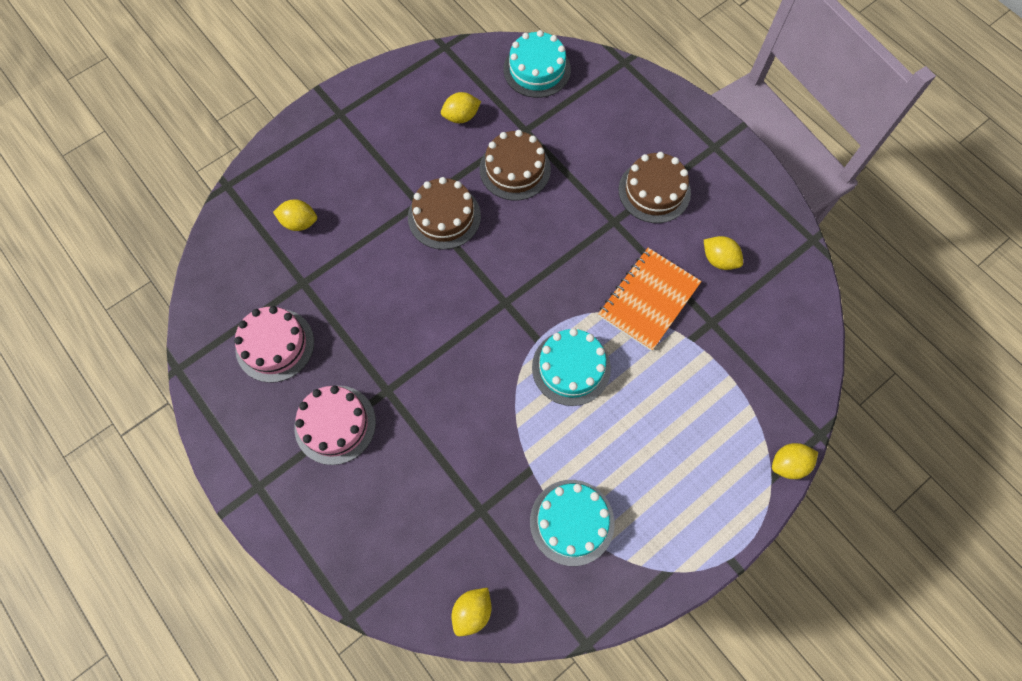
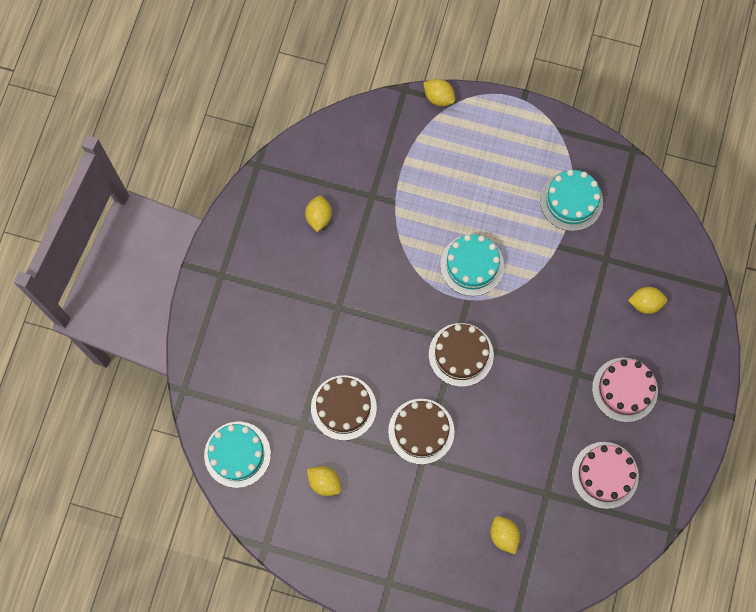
camera: 125 degrees left, 5 degrees up
yellow lemon [452,588,492,636] -> yellow lemon moved to [628,287,667,314]
orange notebook [598,248,702,351] -> none
brown cake [618,152,691,223] -> brown cake moved to [429,323,494,387]

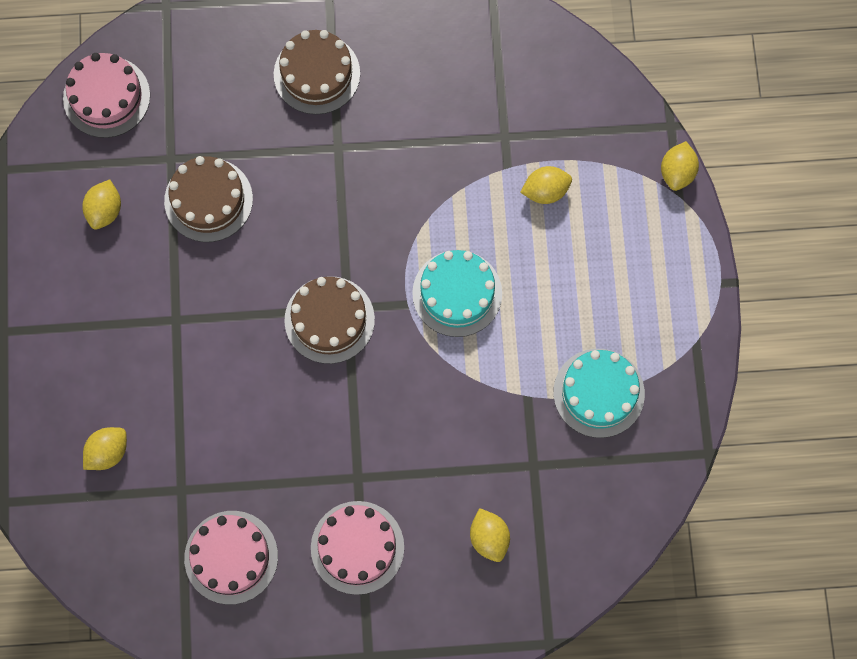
camera: 70 degrees right, 0 degrees up
turquoise cake [204,422,271,488] -> pink cake [63,53,150,138]
yellow lemon [305,195,332,232] -> yellow lemon moved to [520,166,572,204]
brown cake [388,399,455,464] -> brown cake moved to [274,30,360,115]

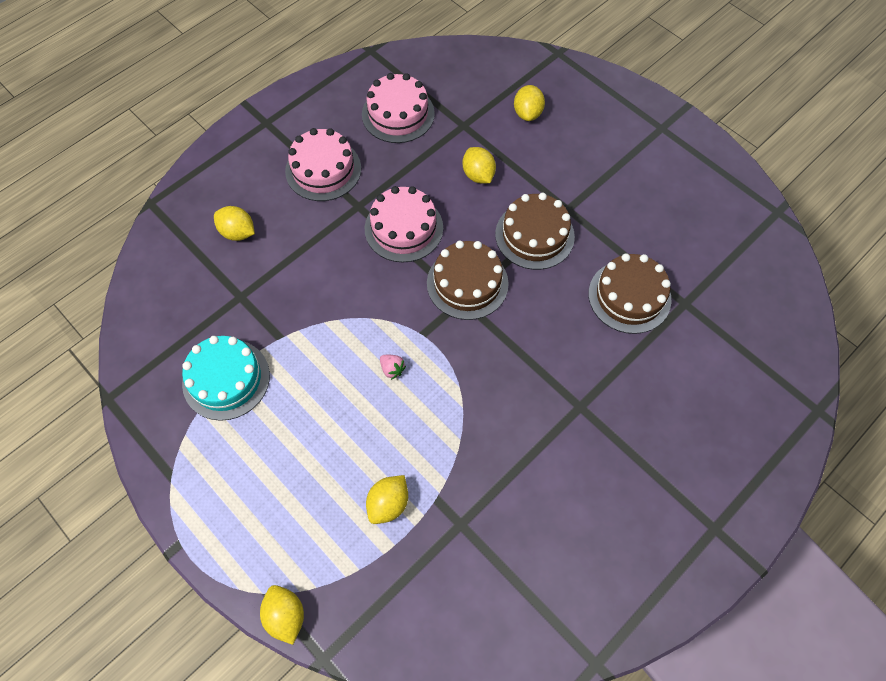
camera: 140 degrees right, 10 degrees down
pink cake [63,53,150,138] -> pink cake moved to [365,186,443,262]
yellow lemon [82,179,121,230] -> yellow lemon moved to [463,147,496,183]
brown cake [274,30,360,115] -> brown cake moved to [495,193,575,270]
turquoise cake [412,250,502,337] -> pink strawberry [380,355,406,380]

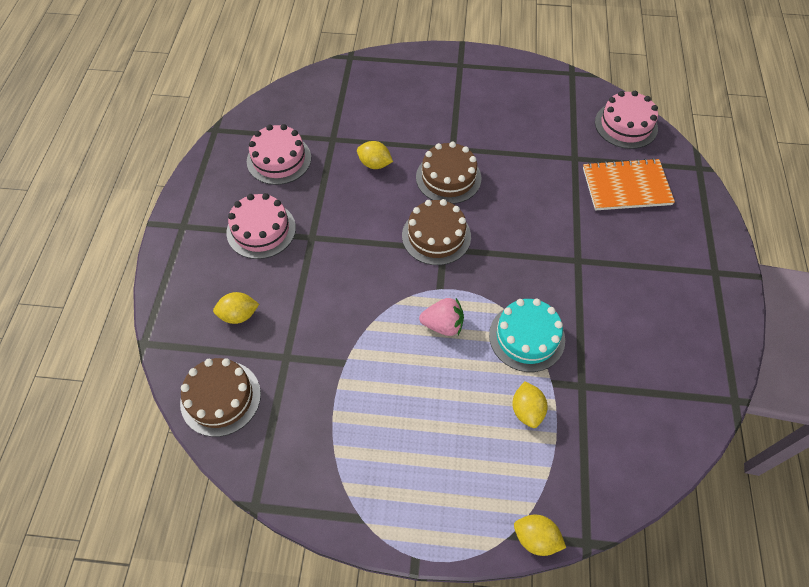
camera: 40 degrees left, 5 degrees down
turquoise cake [182,336,270,421] -> turquoise cake moved to [489,299,565,372]
pink cake [365,186,443,262] -> pink cake moved to [595,91,658,149]
pink strawberry [380,355,406,380] -> pink strawberry [419,298,464,336], size x1.80
yellow lemon [514,85,545,121] -> none
brown cake [589,253,671,334] -> brown cake moved to [180,358,261,437]
none -> orange notebook [583,158,675,211]

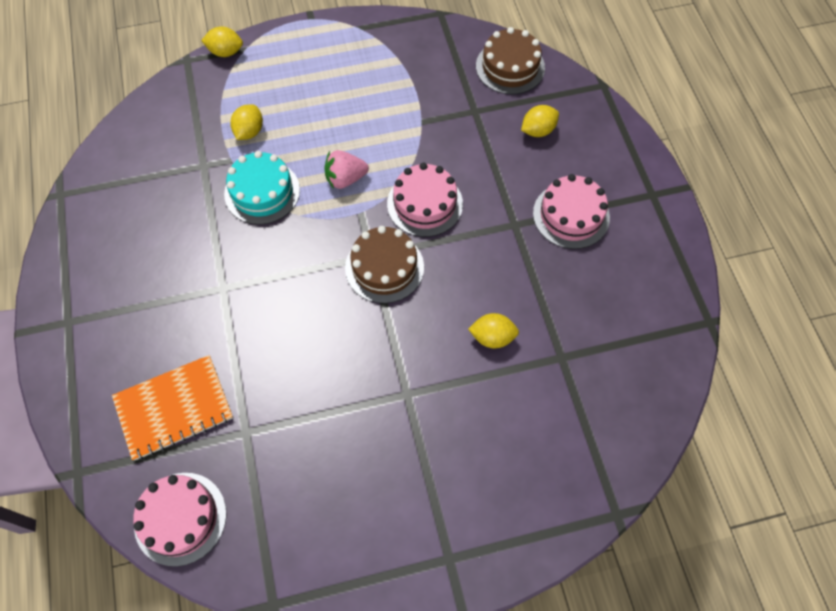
camera: 160 degrees right, 5 degrees up
pink cake [247,124,311,185] -> pink cake moved to [387,163,463,237]
brown cake [416,142,481,204] -> none
yellow lemon [512,381,548,428] -> yellow lemon turned 45 degrees clockwise [230,104,263,140]

